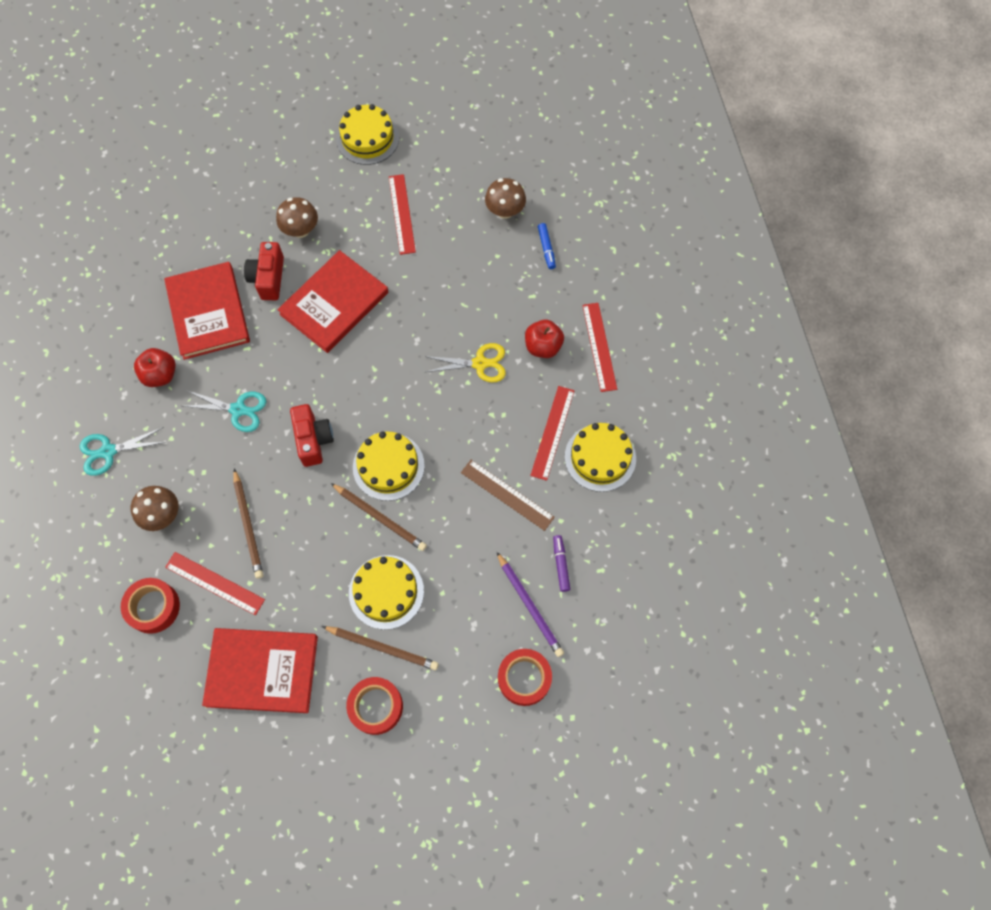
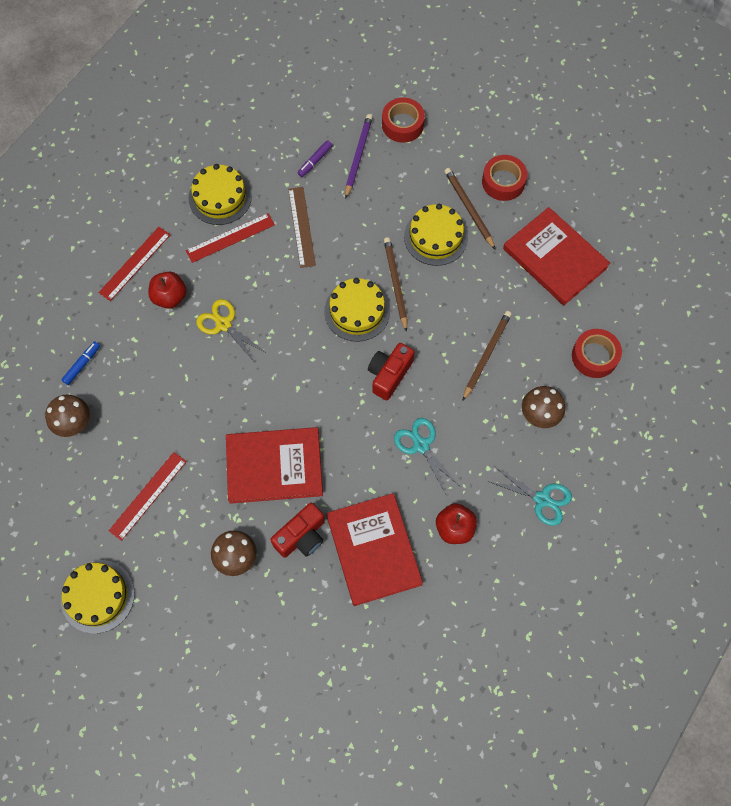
camera: 135 degrees left, 0 degrees up
red book [164,262,250,360] -> red book turned 45 degrees counterclockwise [326,493,423,606]
red ruler [165,552,265,615] -> none

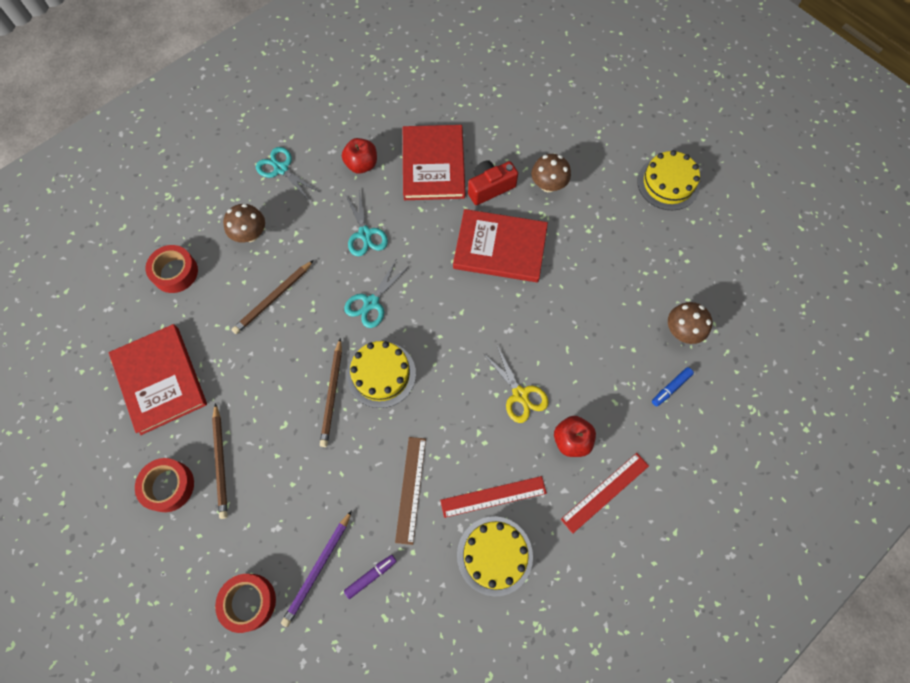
camera: 165 degrees left, 0 degrees up
red ruler [109,452,187,541] -> none
red camera [368,343,414,401] -> turquoise scissors [344,260,409,328]
yellow cake [404,204,468,266] -> none

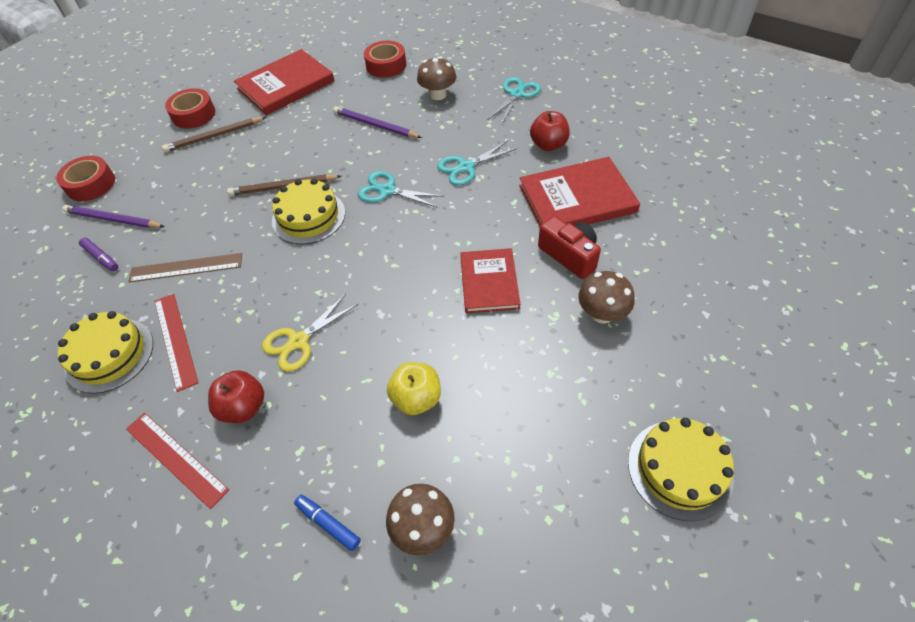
camera: 80 degrees right, 15 degrees down
brown pencil [231,260,314,334] -> purple pencil [333,106,422,138]
red book [453,209,548,282] -> red book [460,248,520,313], size x0.66
none -> yellow apple [387,362,441,415]

